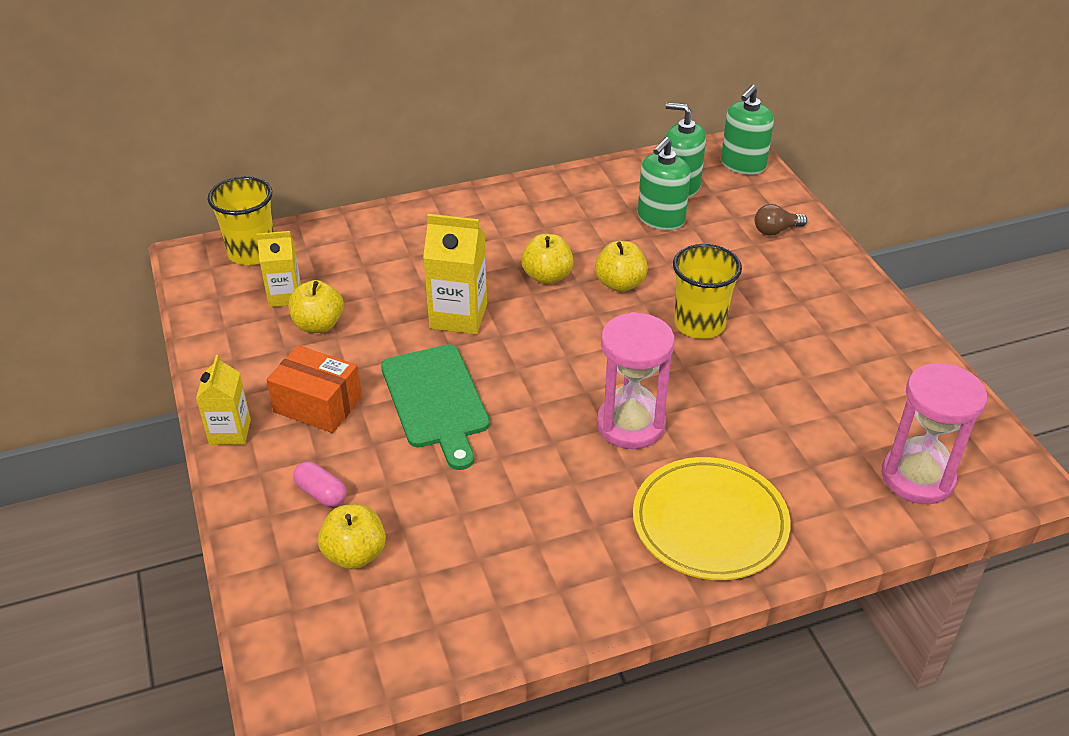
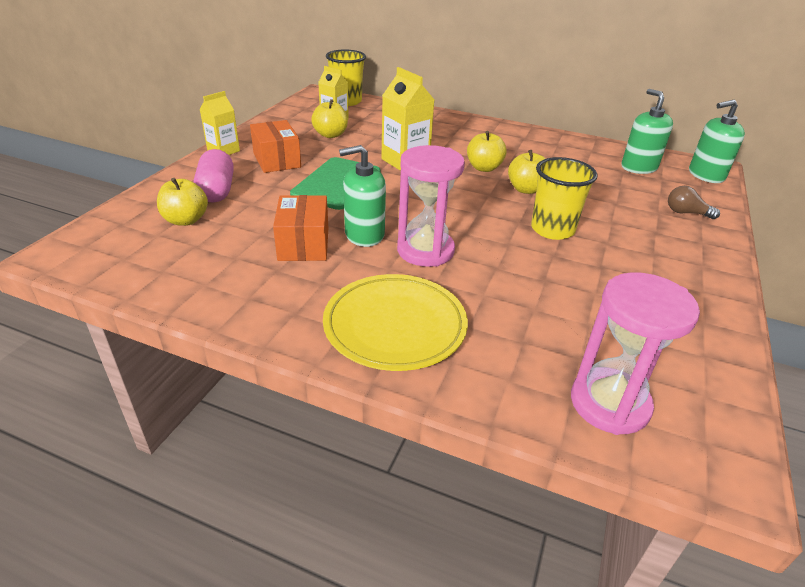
camera: 40 degrees right, 5 degrees down
pink capsule [293,462,346,507] -> pink capsule [193,149,234,203], size x1.69
green soap dispenser [638,137,691,230] -> green soap dispenser moved to [339,145,386,247]
none -> orange box [273,195,328,261]

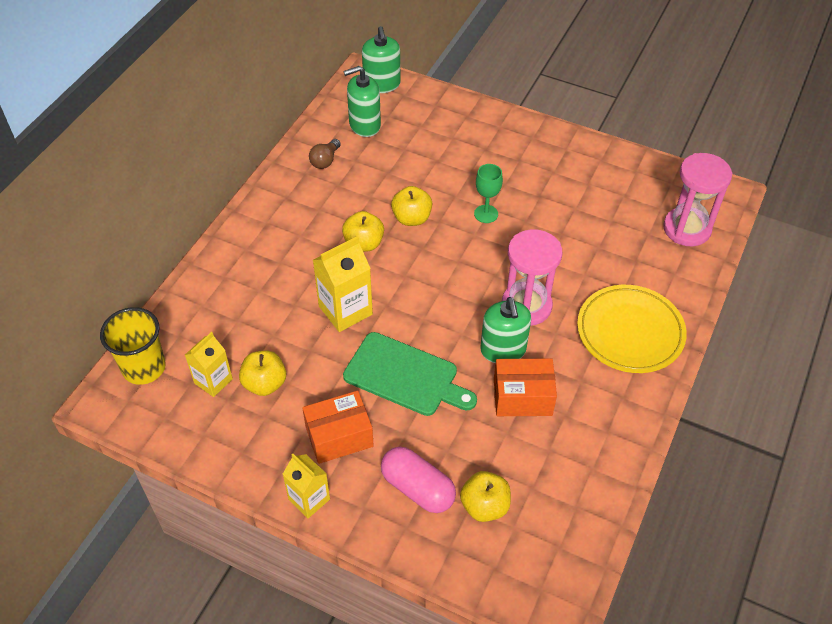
camera: 85 degrees left, 15 degrees up
pink capsule [193,149,234,203] -> pink capsule turned 45 degrees clockwise [381,447,456,513]
yellow cup [531,157,598,240] -> green goblet [474,164,503,223]
brown light bulb [668,186,720,219] -> brown light bulb moved to [309,139,341,169]

